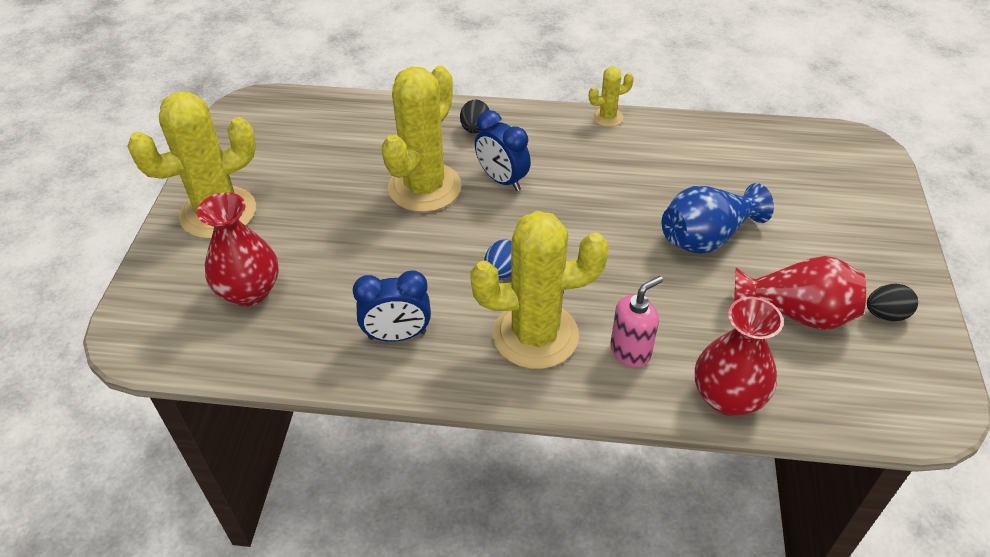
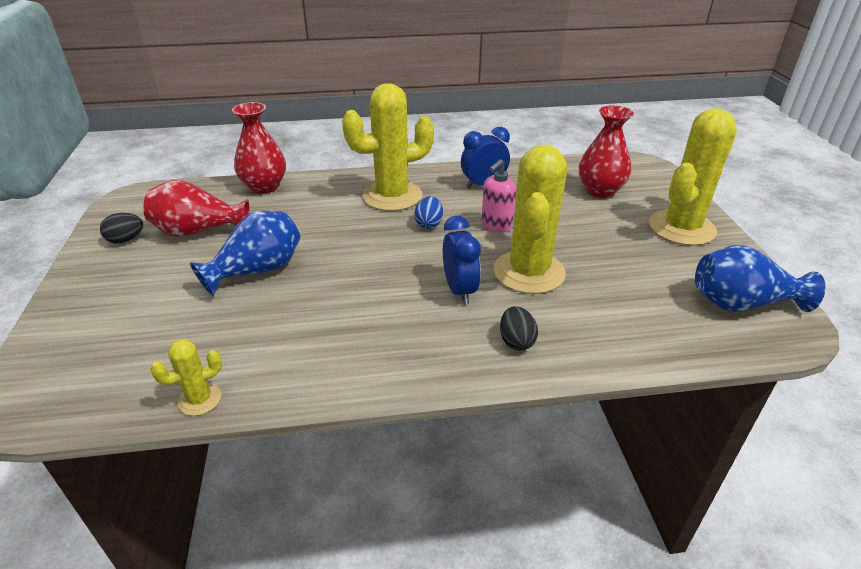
camera: 165 degrees right, 10 degrees down
blue clock [475,110,531,191] -> blue clock turned 45 degrees clockwise [443,215,481,305]
yellow cactus [589,67,634,127] -> yellow cactus moved to [150,339,222,416]
pink soap dispenser [610,276,663,368] -> pink soap dispenser moved to [481,159,517,232]
none -> blue vase [695,245,825,312]

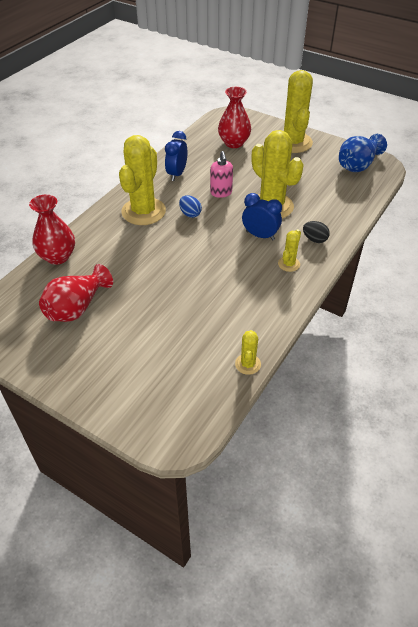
camera: 50 degrees left, 10 degrees up
black egg [100,213,143,244] -> none
blue vase [190,211,300,296] -> none
none -> yellow cactus [278,229,301,272]

